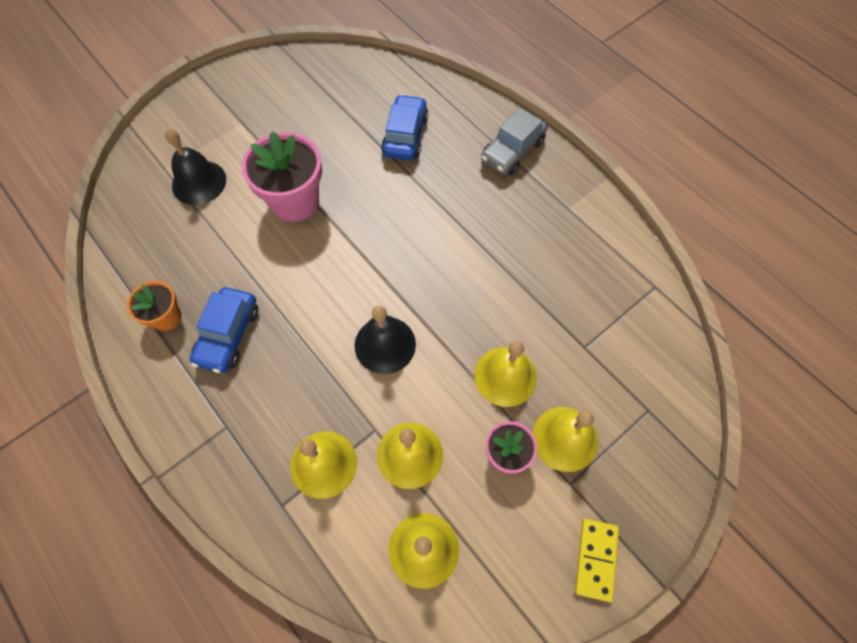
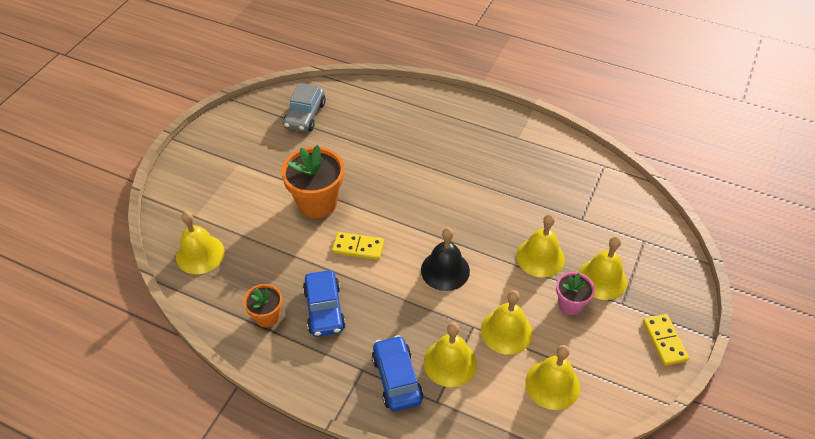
camera: 25 degrees left, 15 degrees down
black bell [165,129,226,205] -> none
pink flower pot [242,131,322,222] -> orange flower pot [281,145,344,218]
blue car [381,94,428,160] -> blue car moved to [372,335,423,412]
grey car [481,108,548,175] -> grey car moved to [283,83,326,132]
none -> yellow bell [176,211,225,274]
none -> yellow domino [332,232,384,260]

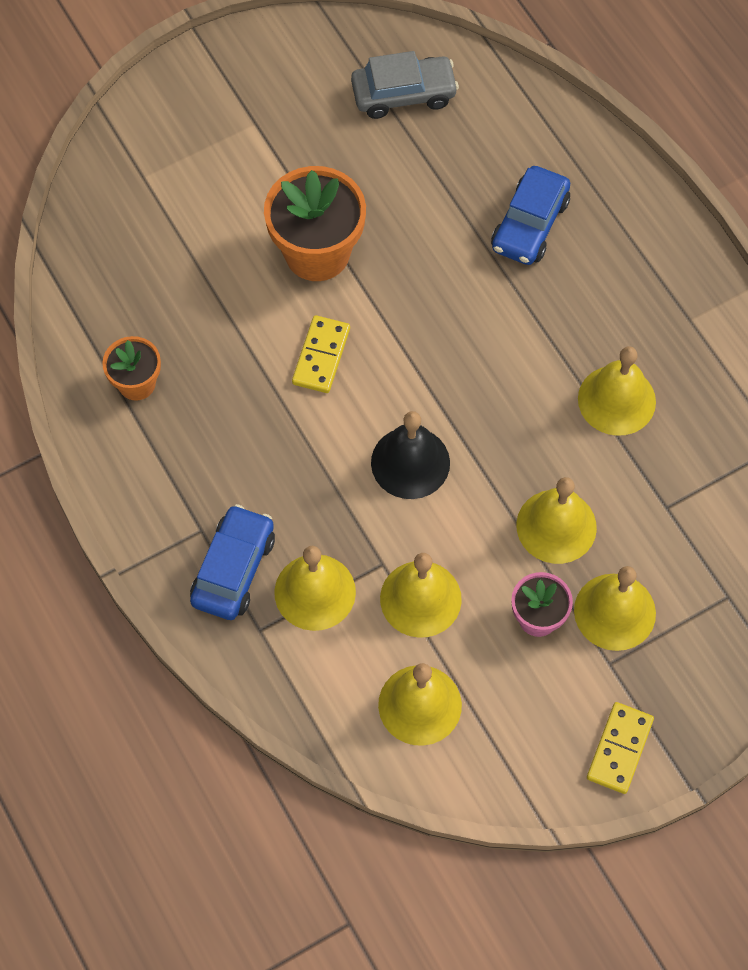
camera: 35 degrees right, 15 degrees up
yellow bell [176,211,225,274] -> yellow bell moved to [578,346,656,436]
grey car [283,83,326,132] -> grey car turned 150 degrees counterclockwise [351,51,459,119]
blue car [303,270,346,337] -> blue car moved to [491,166,570,265]
yellow domino [332,232,384,260] -> yellow domino turned 60 degrees clockwise [292,315,350,393]

